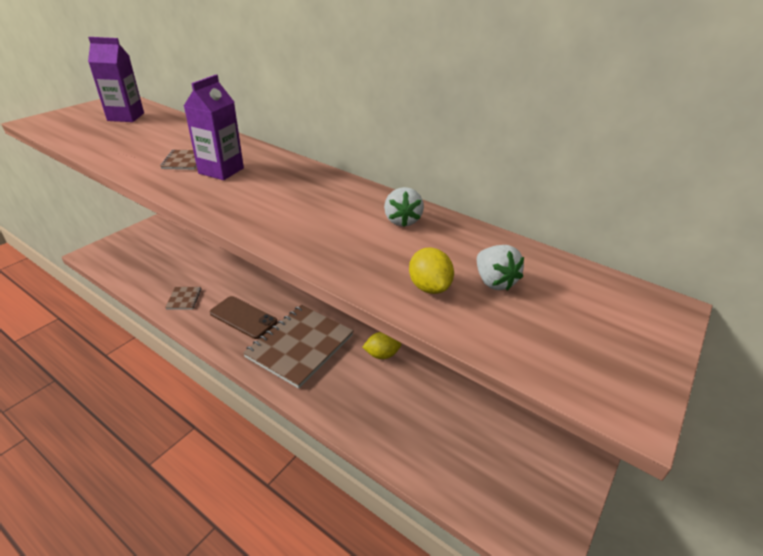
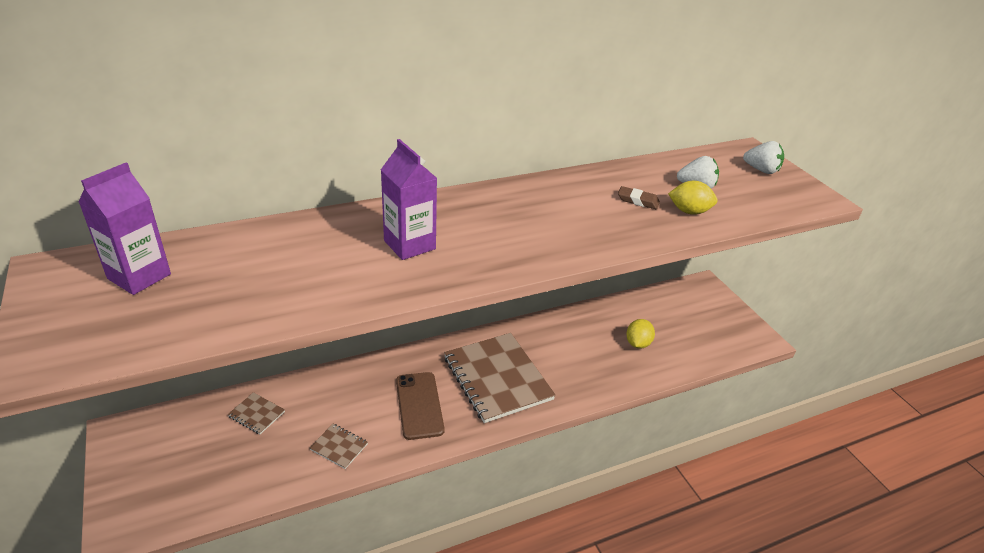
camera: 60 degrees left, 0 degrees up
brown notebook [160,150,197,170] -> brown notebook moved to [227,392,285,434]
brown phone [210,296,277,339] -> brown phone turned 75 degrees counterclockwise [396,372,445,440]
yellow lemon [363,332,401,359] -> yellow lemon moved to [626,319,655,349]
white strawberry [384,187,424,227] -> white strawberry moved to [743,141,784,174]
none -> brown eraser [618,186,660,209]

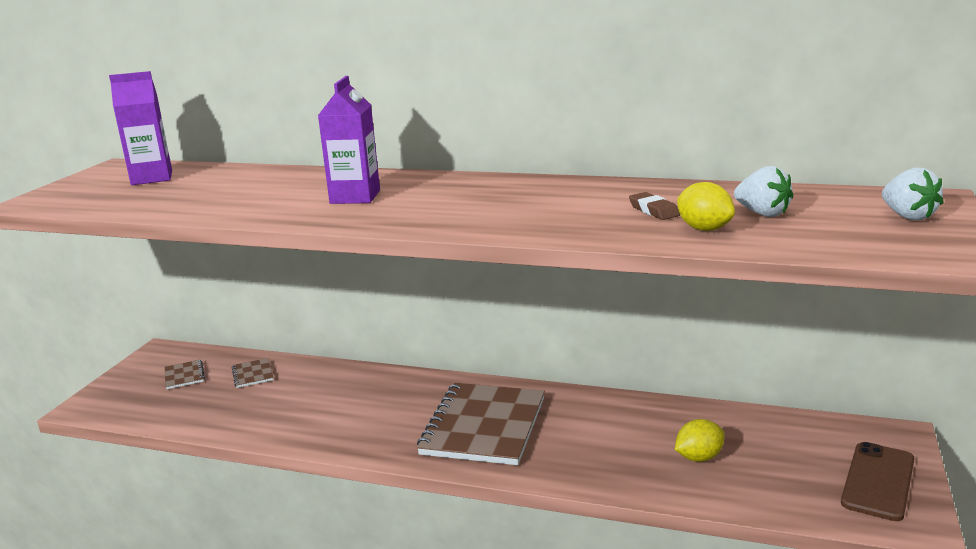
camera: 45 degrees right, 15 degrees down
brown notebook [309,424,368,469] -> brown notebook moved to [164,359,205,389]
brown phone [396,372,445,440] -> brown phone moved to [841,442,915,521]

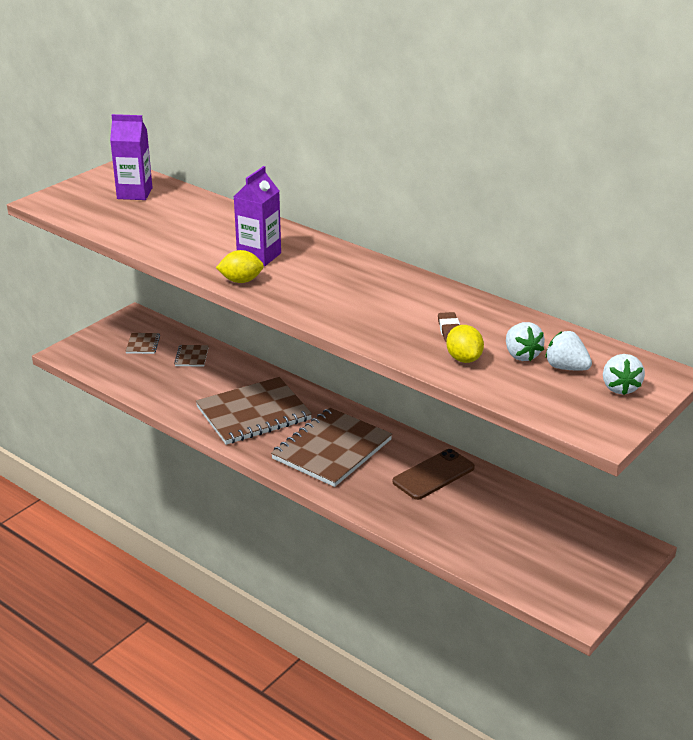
camera: 20 degrees right, 10 degrees up
yellow lemon [675,419,725,462] -> yellow lemon moved to [216,250,264,283]
brown phone [841,442,915,521] -> brown phone moved to [392,449,475,500]
none -> brown notebook [196,377,312,445]
none -> white strawberry [545,331,592,371]

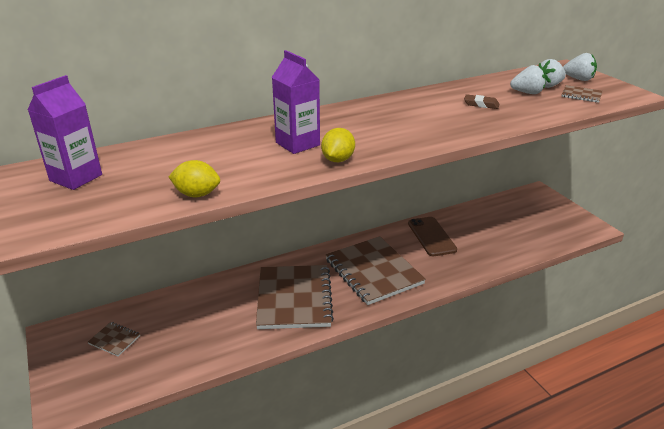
camera: 65 degrees left, 0 degrees up
brown notebook [174,345,209,367] -> brown notebook moved to [561,85,603,103]
yellow lemon [446,325,484,363] -> yellow lemon moved to [168,160,220,197]

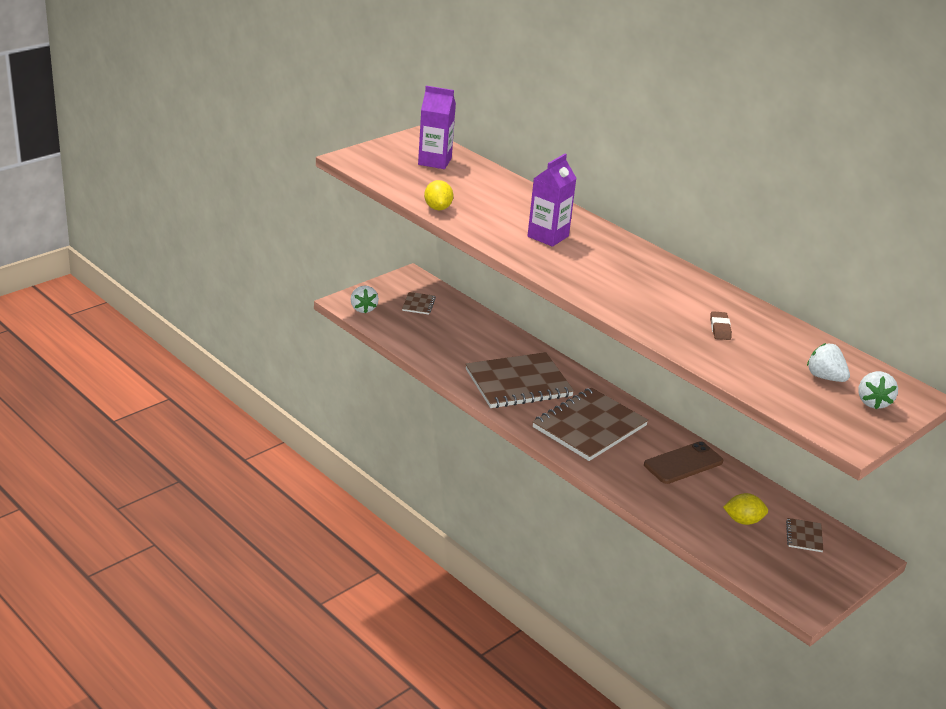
camera: 70 degrees right, 0 degrees up
yellow lemon [321,128,355,162] -> yellow lemon moved to [723,493,768,525]
white strawberry [510,65,546,94] -> white strawberry moved to [351,286,379,313]
brown notebook [561,85,603,103] -> brown notebook moved to [786,518,823,552]

